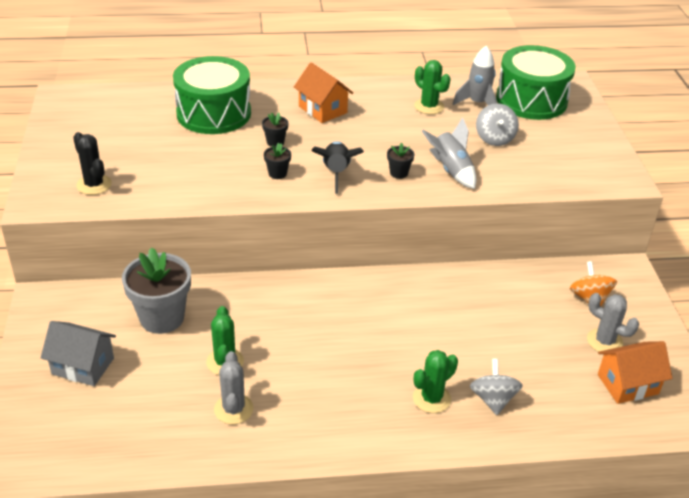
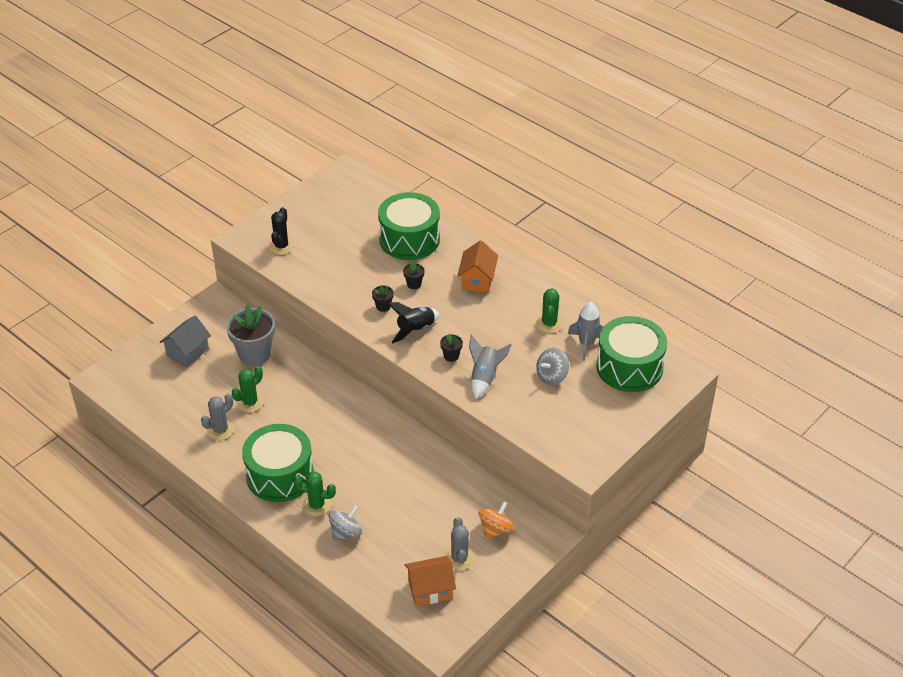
camera: 50 degrees right, 5 degrees up
grey house [41,321,116,386] -> grey house turned 60 degrees clockwise [160,316,211,368]
orange house [598,341,672,404] -> orange house turned 45 degrees counterclockwise [405,556,456,606]
none -> green drum [242,424,314,502]

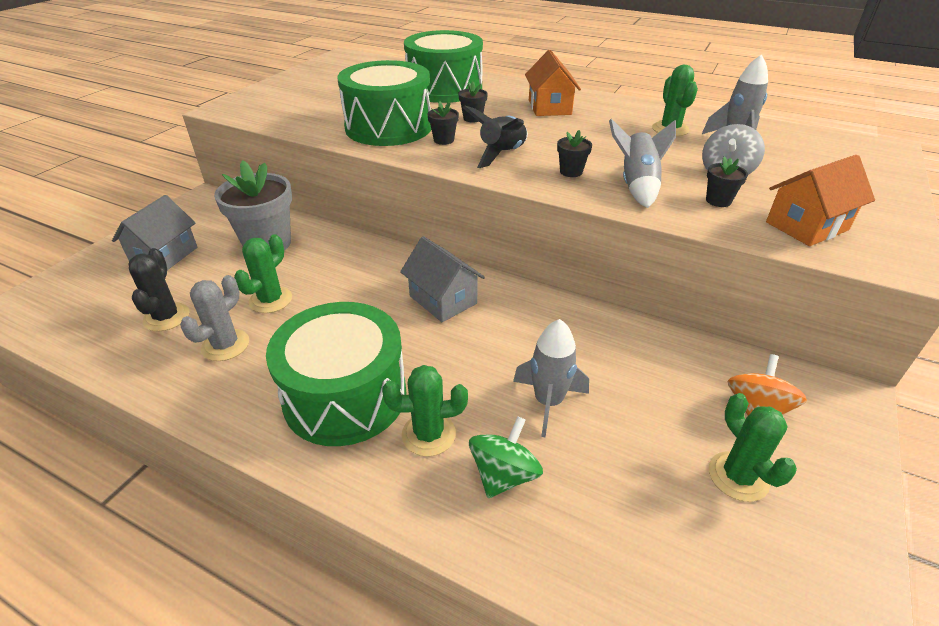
camera: 15 degrees left, 5 degrees down
black cactus [269,207,294,255] -> black cactus moved to [129,248,190,331]
grey spinning top [328,506,362,541] -> green spinning top [469,416,543,498]
orange house [405,556,456,606] -> orange house moved to [766,155,875,246]
grey cactus [445,517,474,570] -> green cactus [709,393,797,502]
green drum [596,316,667,392] -> green drum moved to [337,60,431,146]
none -> grey house [400,236,485,322]
none -> grey rocket [513,319,589,437]
none -> black flower pot [706,156,748,207]

